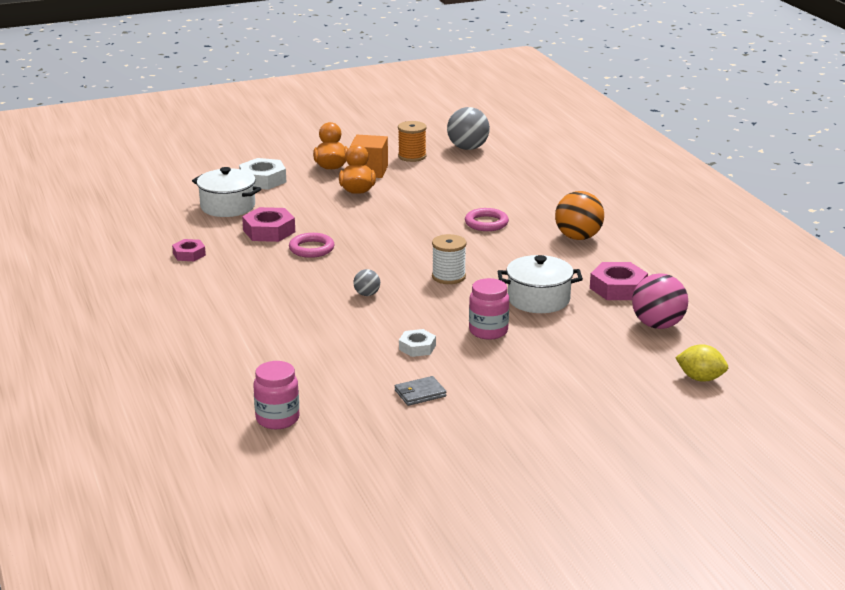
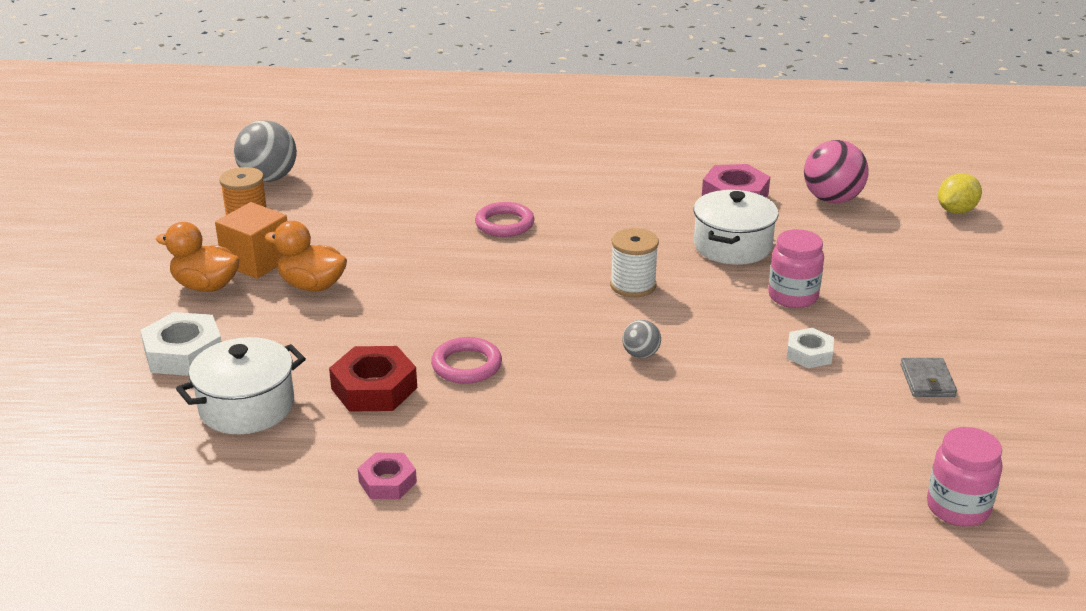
camera: 65 degrees left, 5 degrees up
pink nut [242,207,295,242] -> red nut [329,346,417,412]
orange ball [555,191,604,240] -> none

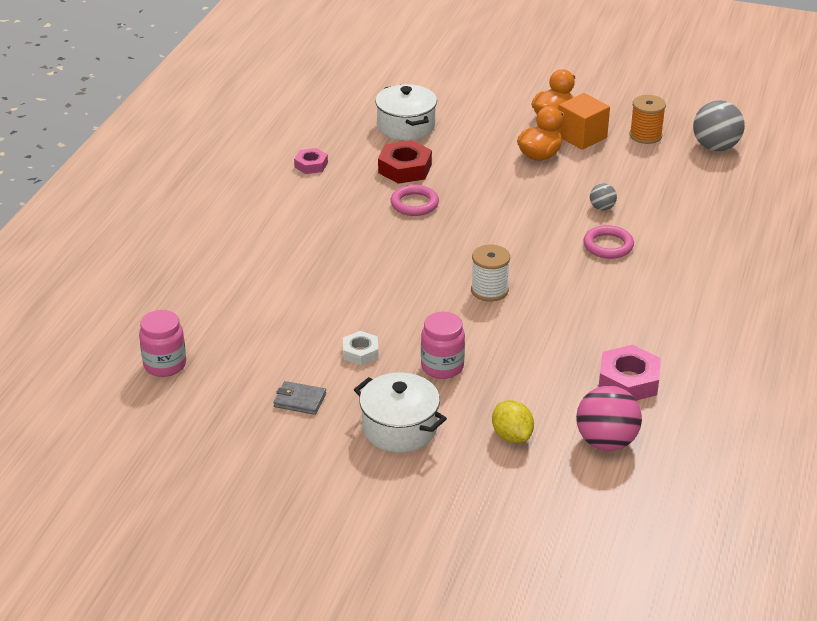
camera: 105 degrees right, 5 degrees up
white nut [140,312,222,376] -> none
grey ball [622,320,661,358] -> grey ball moved to [590,183,617,211]
white pot [694,190,779,265] -> white pot moved to [354,373,447,453]
yellow lemon [938,173,982,214] -> yellow lemon moved to [492,400,534,443]

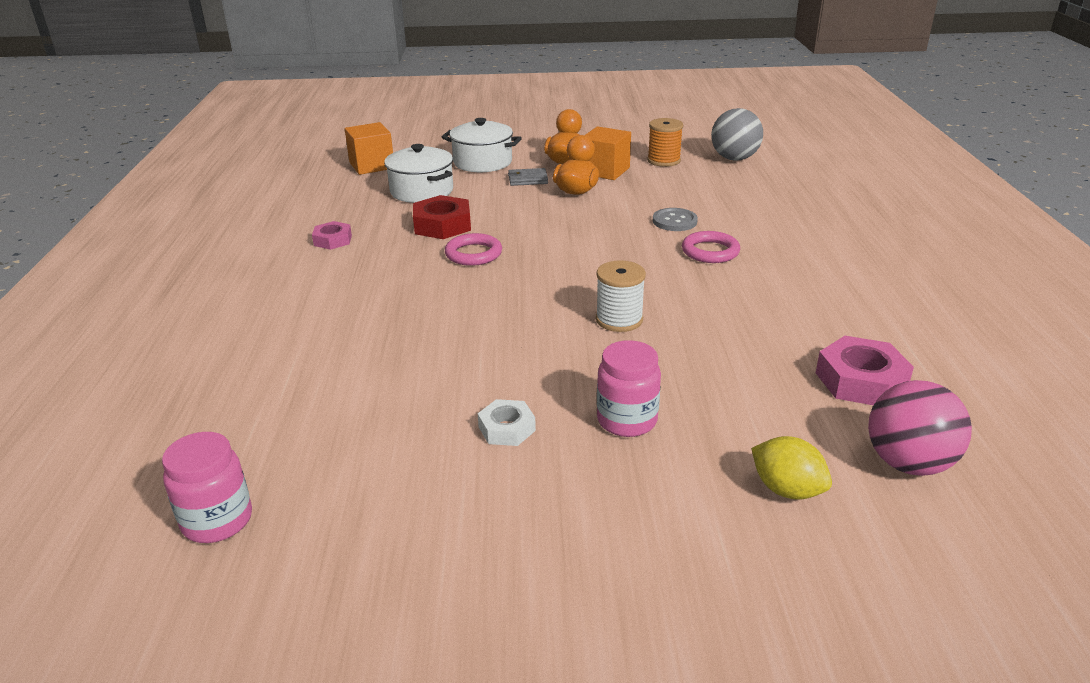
camera: 20 degrees left, 5 degrees down
grey wallet [273,381,326,415] -> grey wallet moved to [508,168,548,186]
white pot [354,373,447,453] -> white pot moved to [442,118,522,172]
grey ball [590,183,617,211] -> grey button [653,208,698,231]
none -> orange cube [345,122,393,175]

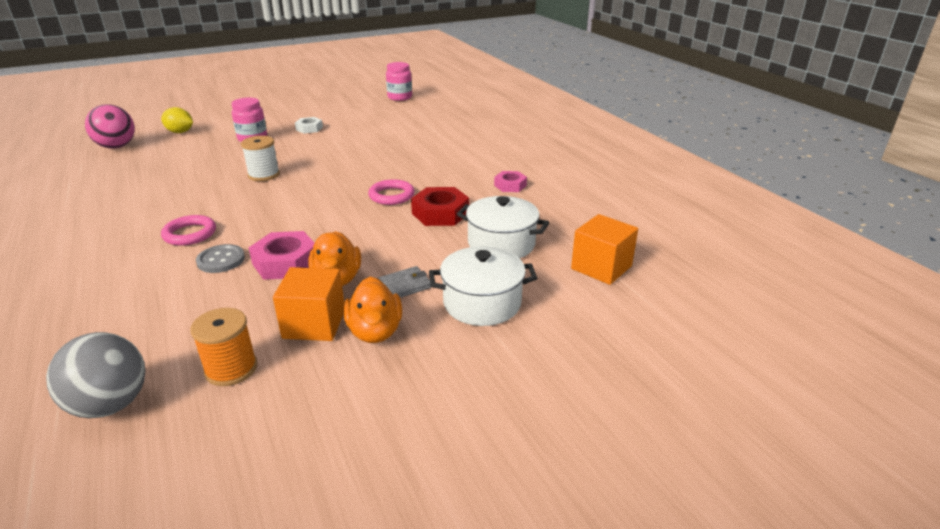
camera: 155 degrees right, 0 degrees up
pink nut [816,336,914,405] -> pink nut moved to [248,231,314,280]

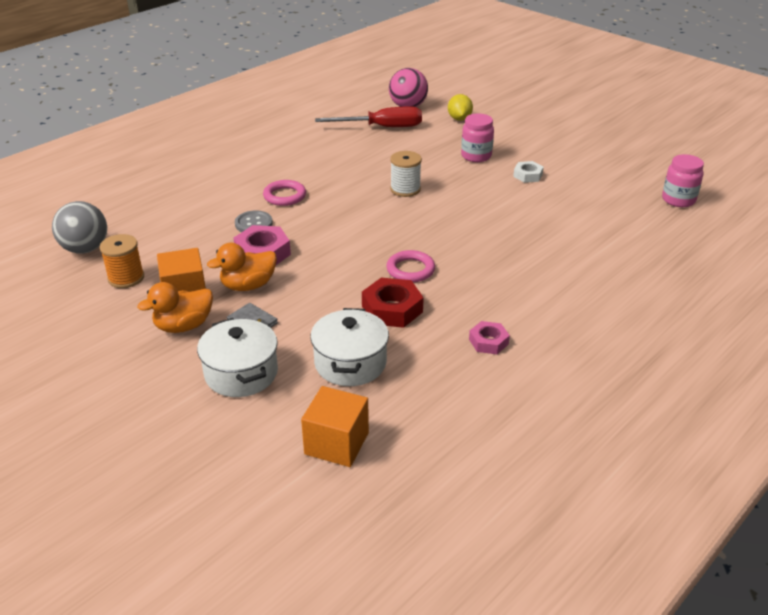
camera: 70 degrees right, 5 degrees up
none -> red screwdriver [315,106,422,127]

